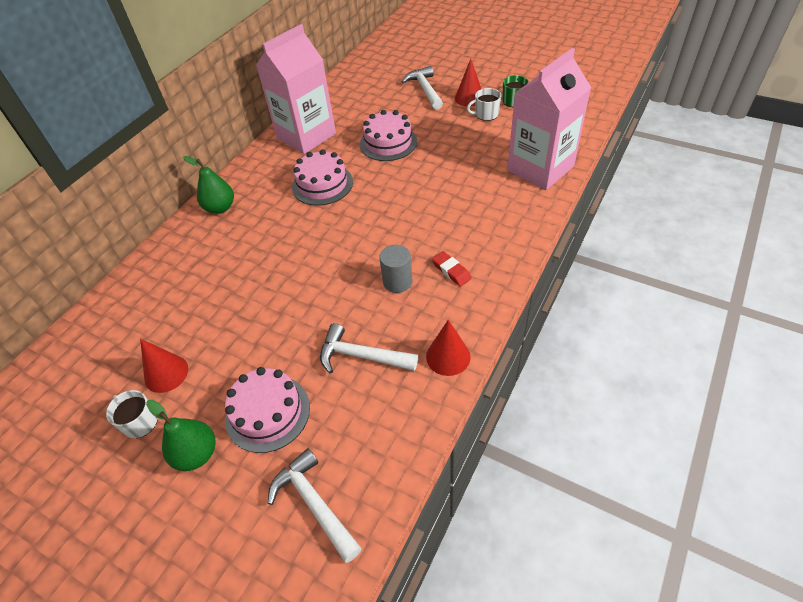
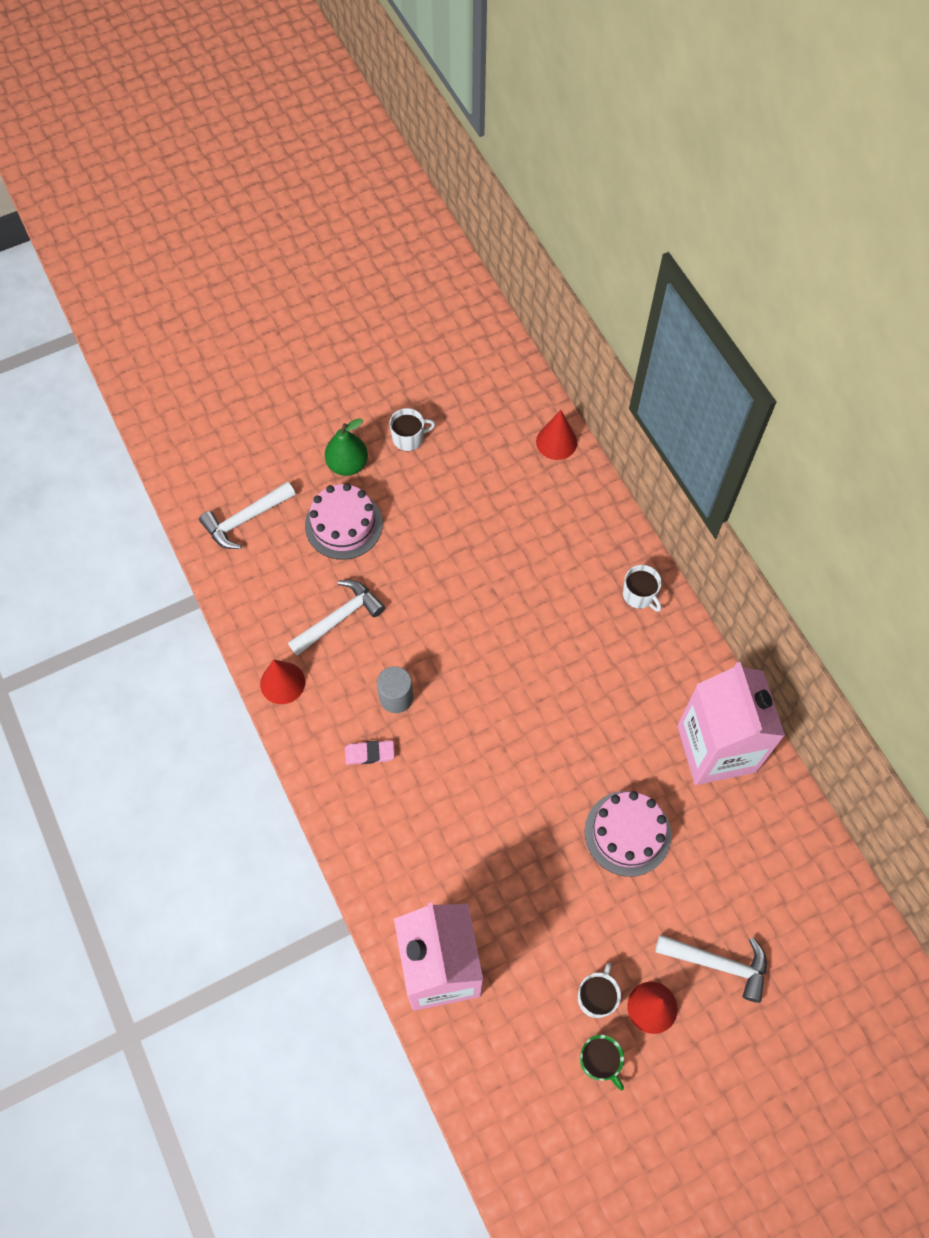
camera: 120 degrees right, 15 degrees up
red cone [140,339,188,393] -> red cone moved to [536,410,577,460]
green pear [183,156,234,214] -> white mug [623,565,662,612]
white hammer [268,448,362,563] -> white hammer turned 150 degrees clockwise [199,481,296,549]
pink cake [292,149,353,206] -> none
red eraser [432,251,472,287] -> pink eraser [345,740,395,765]

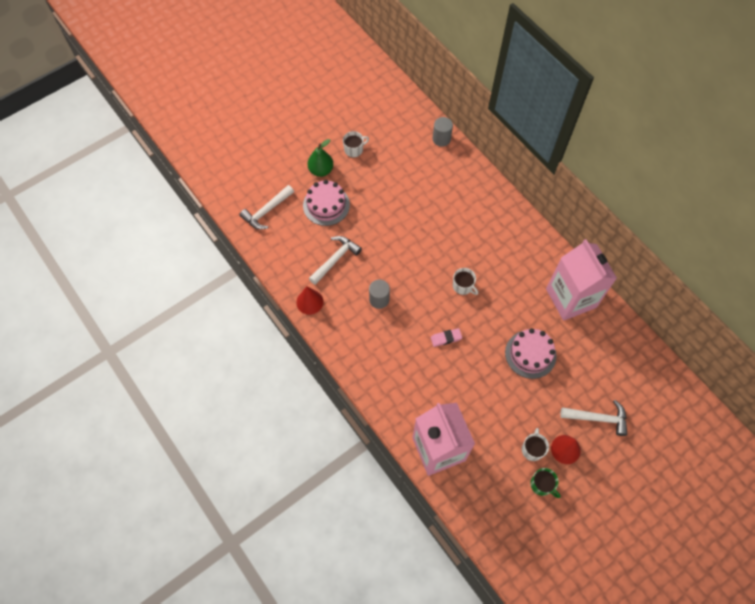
camera: 10 degrees left, 0 degrees up
pink eraser [345,740,395,765] -> pink eraser moved to [431,328,462,347]
red cone [536,410,577,460] -> grey cylinder [433,117,453,147]
white mug [623,565,662,612] -> white mug moved to [453,268,478,295]

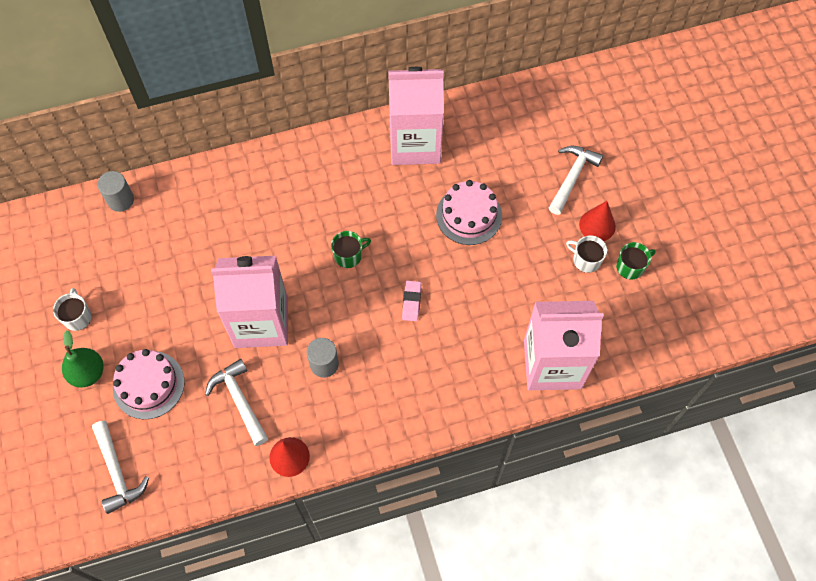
camera: 70 degrees left, 0 degrees up
white mug [453,268,478,295] -> green mug [331,231,371,268]
none -> pink carton [211,256,288,348]

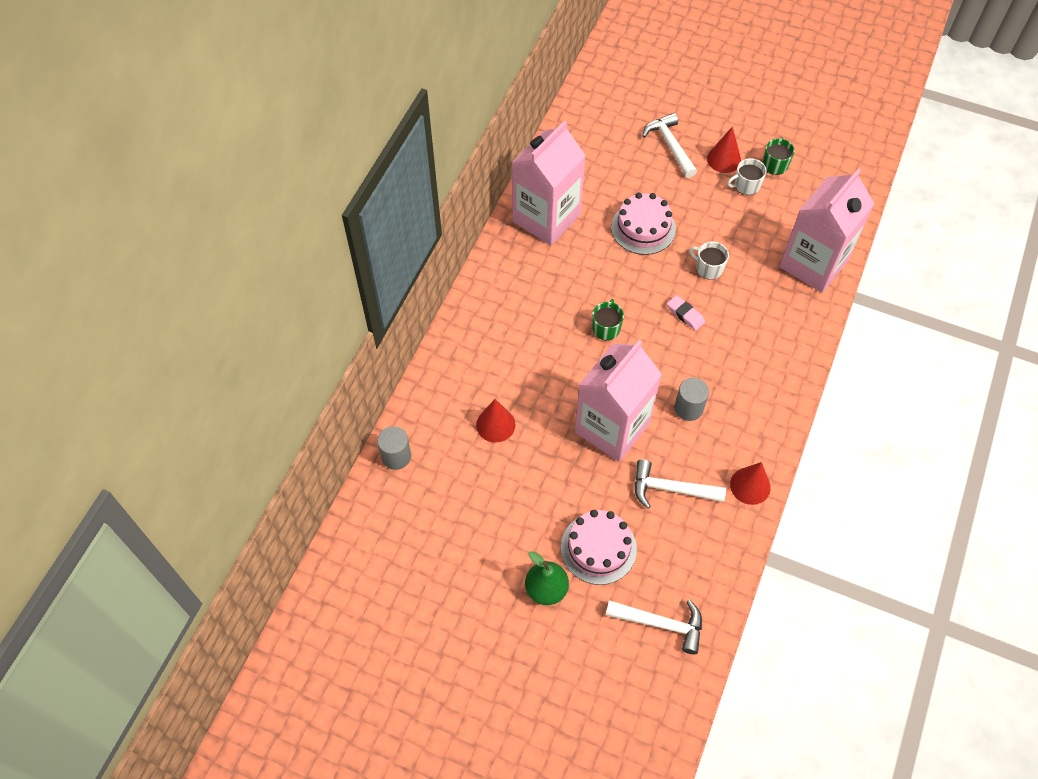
camera: 50 degrees left, 5 degrees down
white mug [53,288,92,331] -> white mug moved to [689,242,729,280]
none -> red cone [476,399,516,443]

